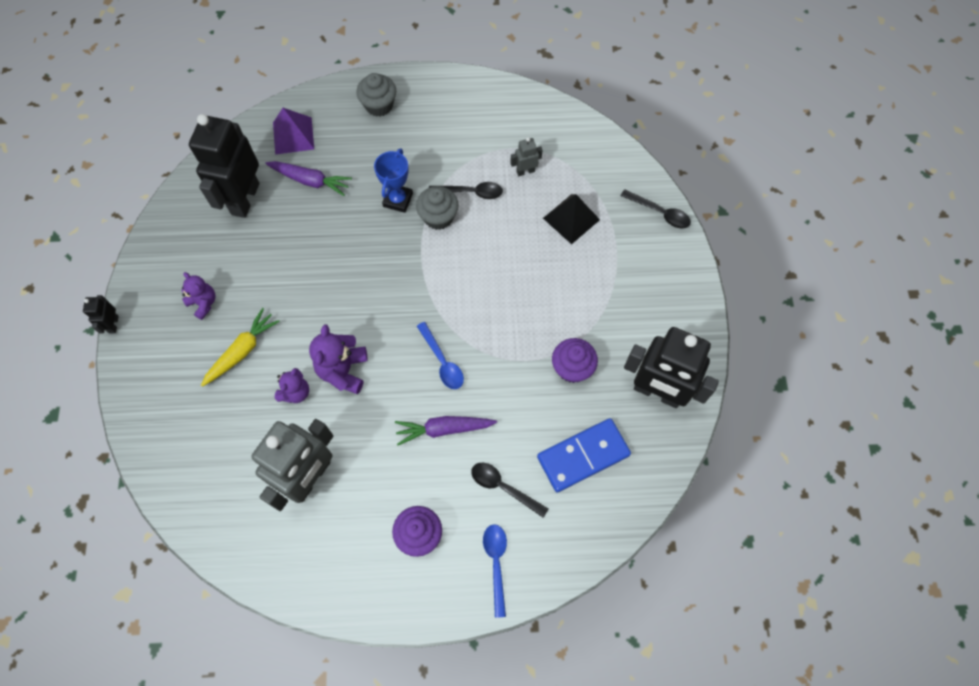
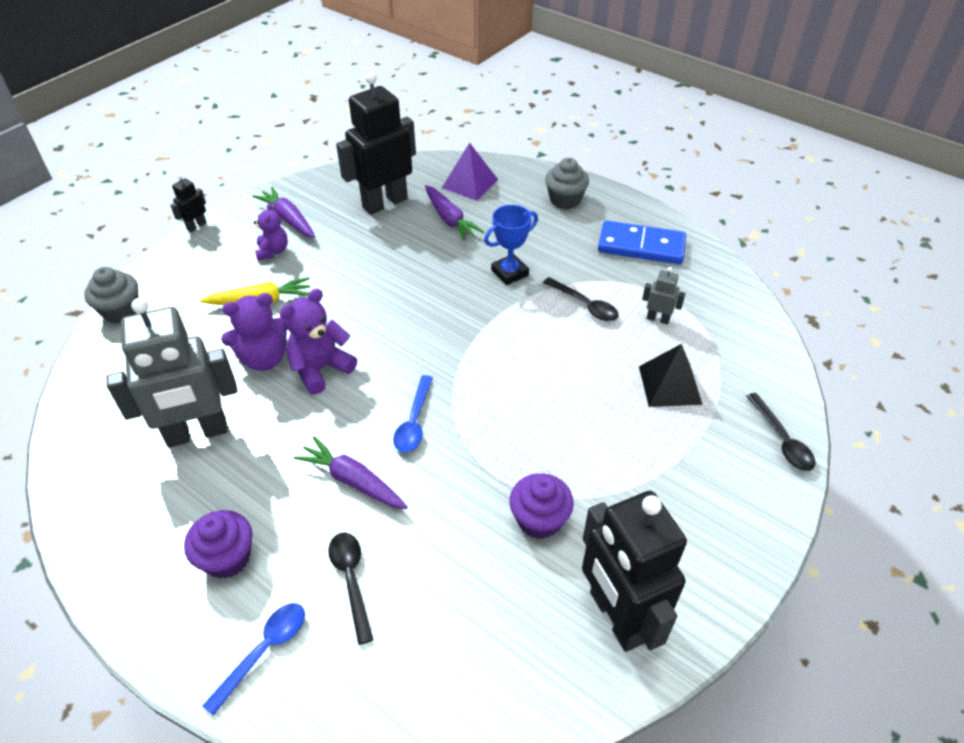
camera: 40 degrees right, 20 degrees down
purple teddy bear [275,368,309,403] -> purple teddy bear [221,293,288,371], size x1.54
grey cupcake [416,186,459,230] -> grey cupcake moved to [84,267,139,323]
blue domino [537,418,631,492] -> blue domino moved to [598,220,686,264]
none -> purple carrot [252,187,315,238]

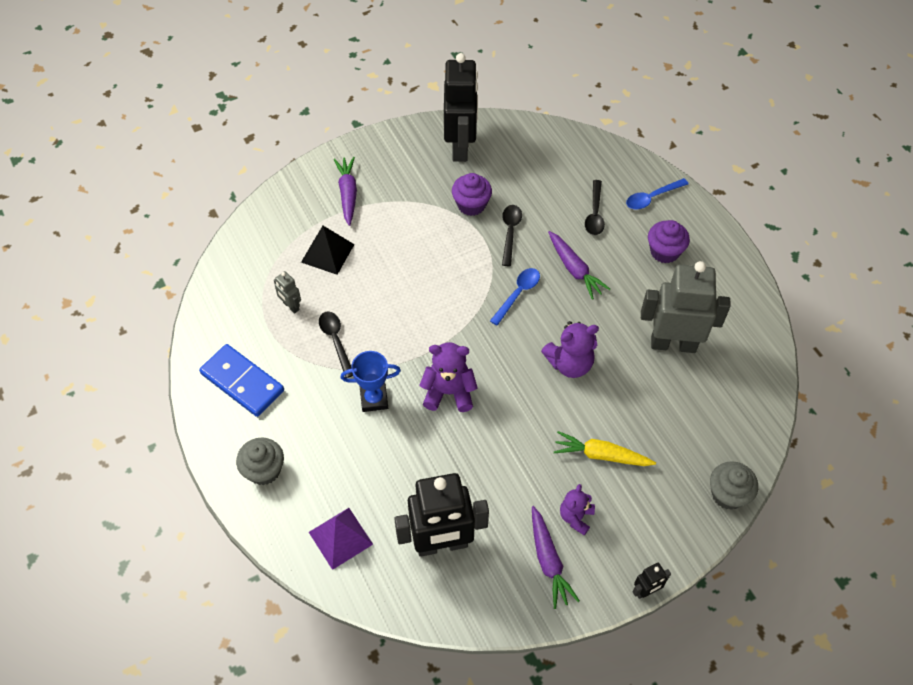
camera: 155 degrees left, 10 degrees up
purple teddy bear [221,293,288,371] -> purple teddy bear moved to [419,342,478,412]
purple carrot [425,185,484,241] -> purple carrot moved to [333,157,357,226]
black spoon [746,393,815,471] -> black spoon moved to [502,205,522,266]

